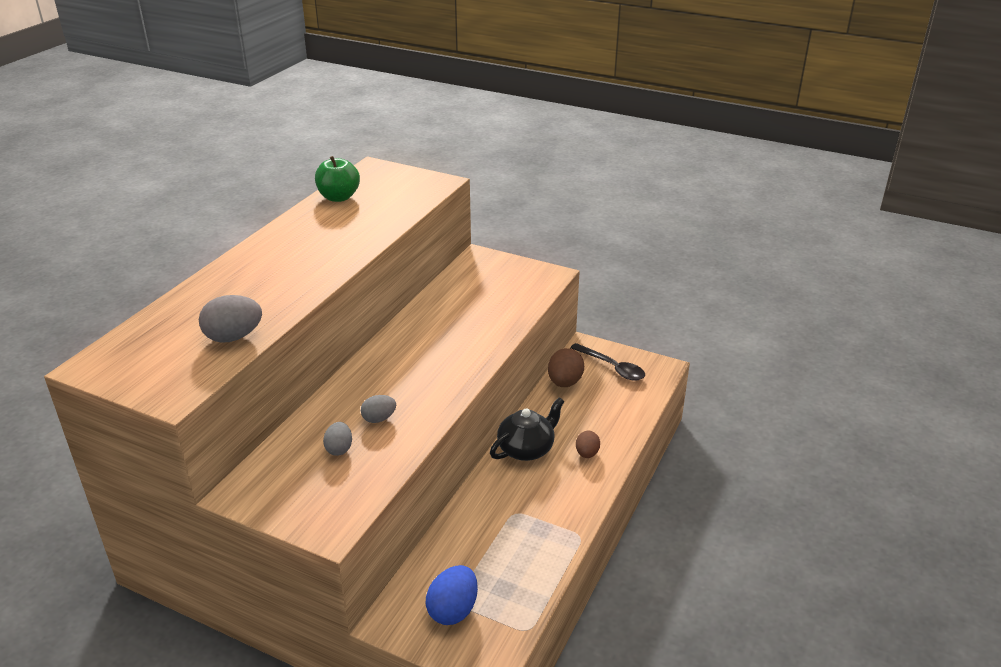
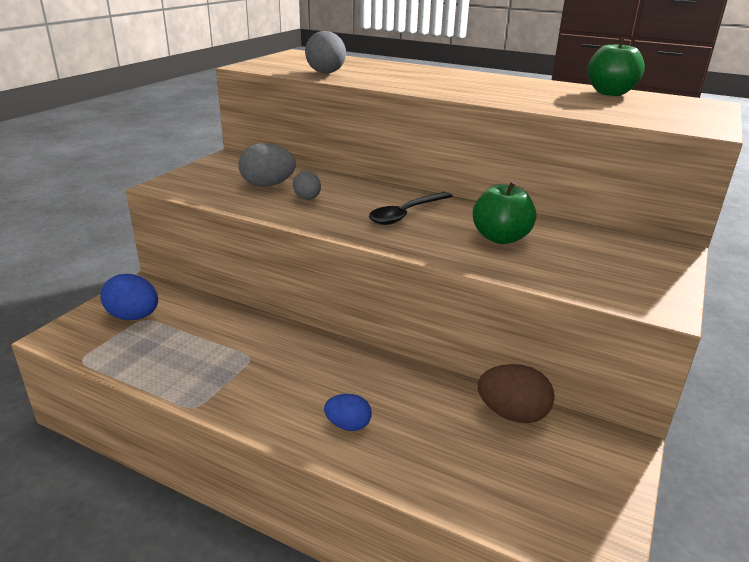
camera: 90 degrees right, 5 degrees down
grey egg [323,422,352,456] -> grey egg [238,143,296,187], size x1.61
black teapot [490,397,565,461] -> none
black spoon [570,343,645,381] -> black spoon moved to [369,192,453,225]
brown egg [576,431,600,458] -> blue egg [324,394,372,431]
none -> green apple [473,181,536,244]

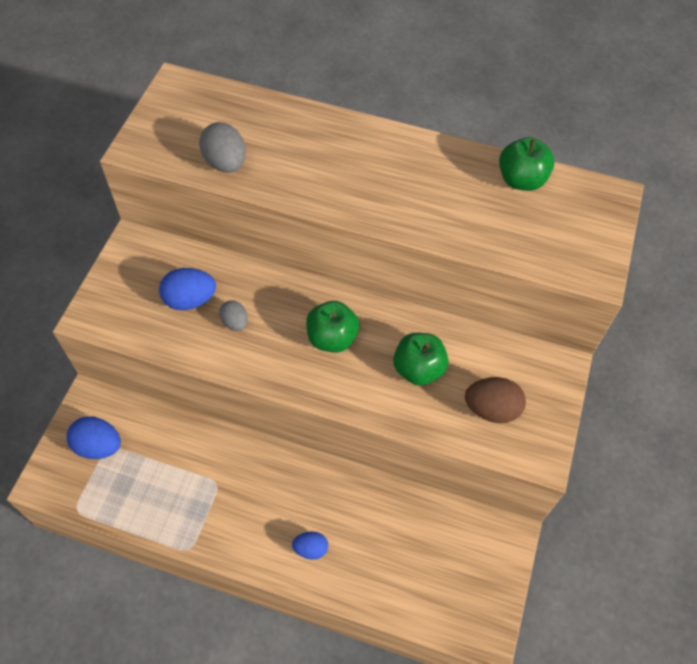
camera: 10 degrees left, 30 degrees up
grey egg [238,143,296,187] -> blue egg [159,268,216,310]
black spoon [369,192,453,225] -> green apple [306,301,360,353]
brown egg [477,364,555,423] -> brown egg moved to [465,377,526,423]

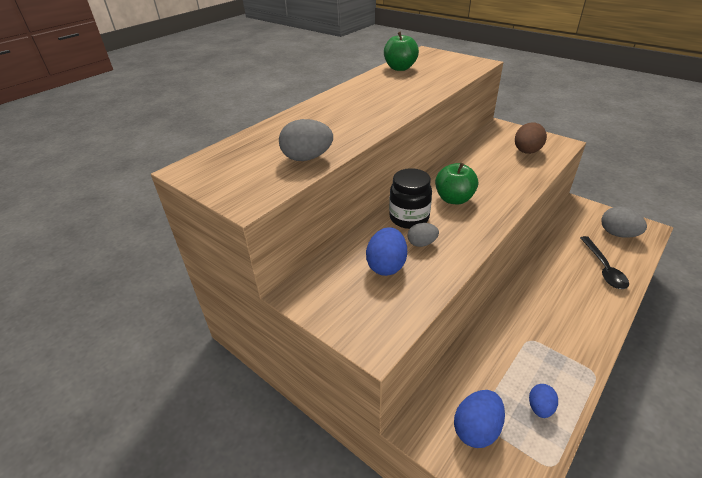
camera: 65 degrees left, 20 degrees down
blue egg [292,532,328,560] -> blue egg moved to [529,384,558,418]
green apple [393,333,448,386] -> none
none -> black jar [389,168,432,229]
none -> black spoon [580,236,629,289]
none -> grey egg [601,207,647,238]

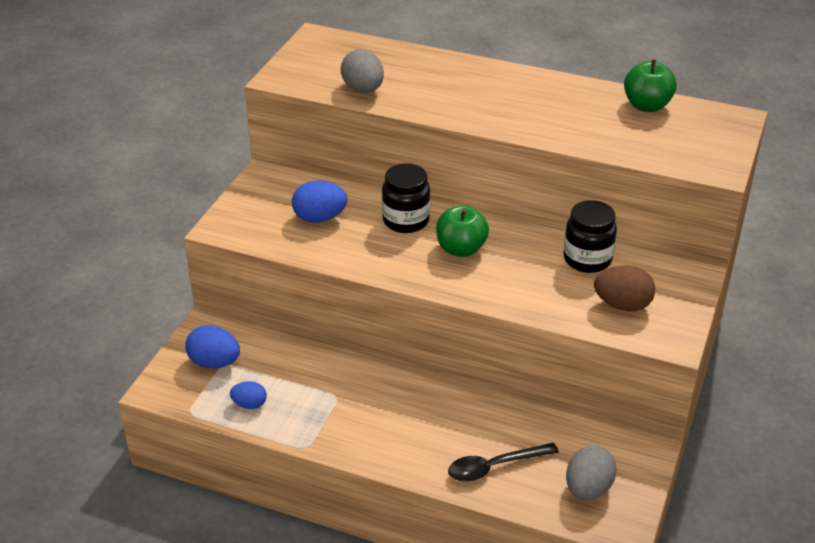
camera: 70 degrees right, 0 degrees up
grey egg [407,223,439,247] -> none
none -> black jar [563,200,617,273]

